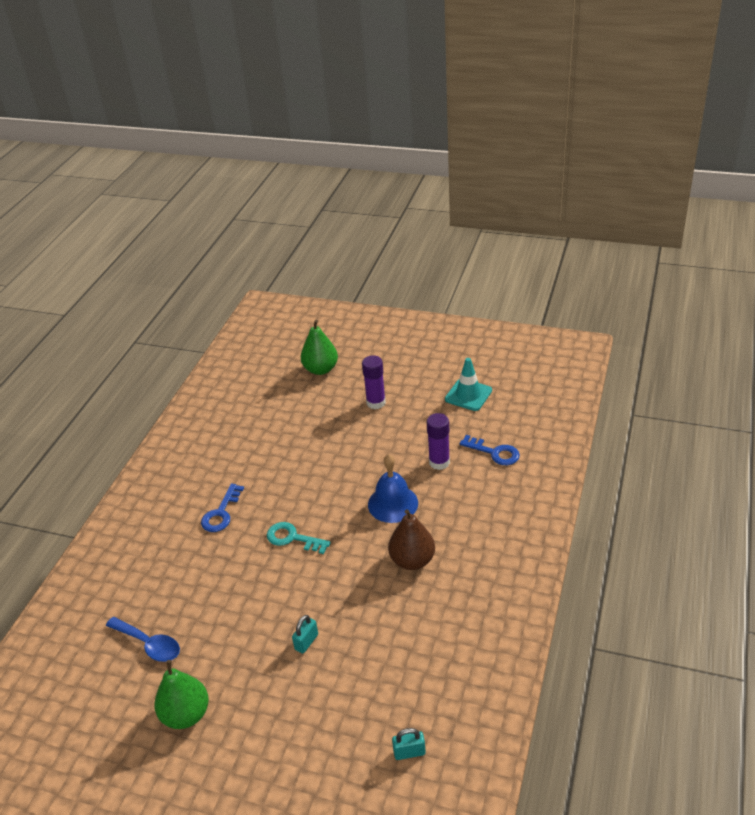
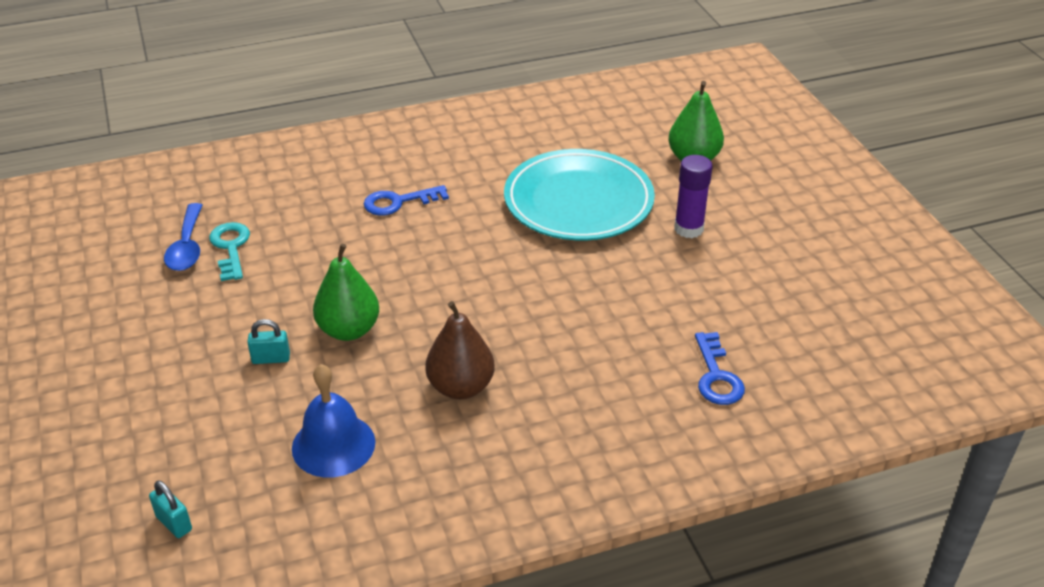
camera: 50 degrees right, 0 degrees up
green pear [154,660,209,729] -> green pear moved to [313,244,379,341]
turquoise key [267,522,331,554] -> turquoise key moved to [209,222,250,281]
blue bell [368,454,418,523] -> blue bell moved to [292,364,376,477]
purple glue stick [427,413,450,470] -> none
turquoise traffic cone [445,358,492,411] -> none
none -> turquoise plate [504,149,655,240]

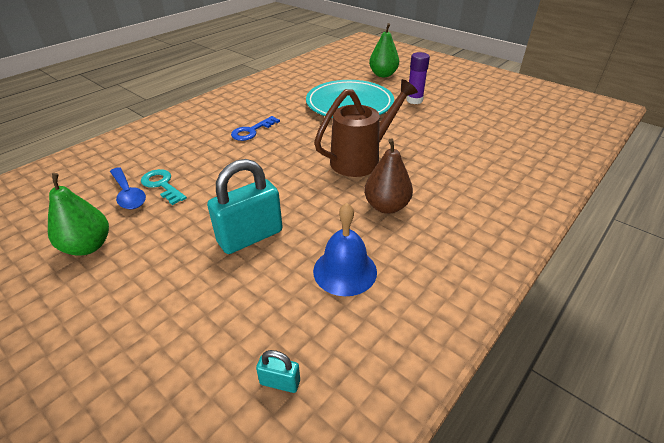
camera: 30 degrees left, 0 degrees up
turquoise padlock [247,319,290,364] -> turquoise padlock [207,159,283,254], size x2.23
green pear [313,244,379,341] -> green pear moved to [48,173,109,256]
blue key [695,332,745,405] -> none
none -> brown watering can [314,79,418,177]

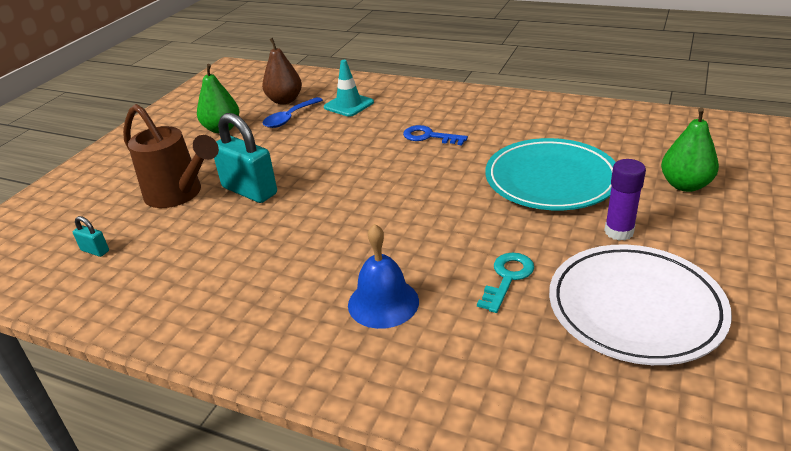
camera: 75 degrees right, 5 degrees down
turquoise key [141,169,187,205] -> turquoise key moved to [477,253,534,313]
turquoise padlock [256,350,300,393] -> turquoise padlock turned 60 degrees counterclockwise [73,216,109,257]
blue bell [313,203,377,296] -> blue bell moved to [348,224,419,329]
brown watering can [314,79,418,177] -> brown watering can moved to [123,104,219,208]
brown pear [364,138,413,214] -> brown pear moved to [262,38,302,105]
none -> turquoise traffic cone [324,60,374,117]
none -> white plate [549,244,732,365]

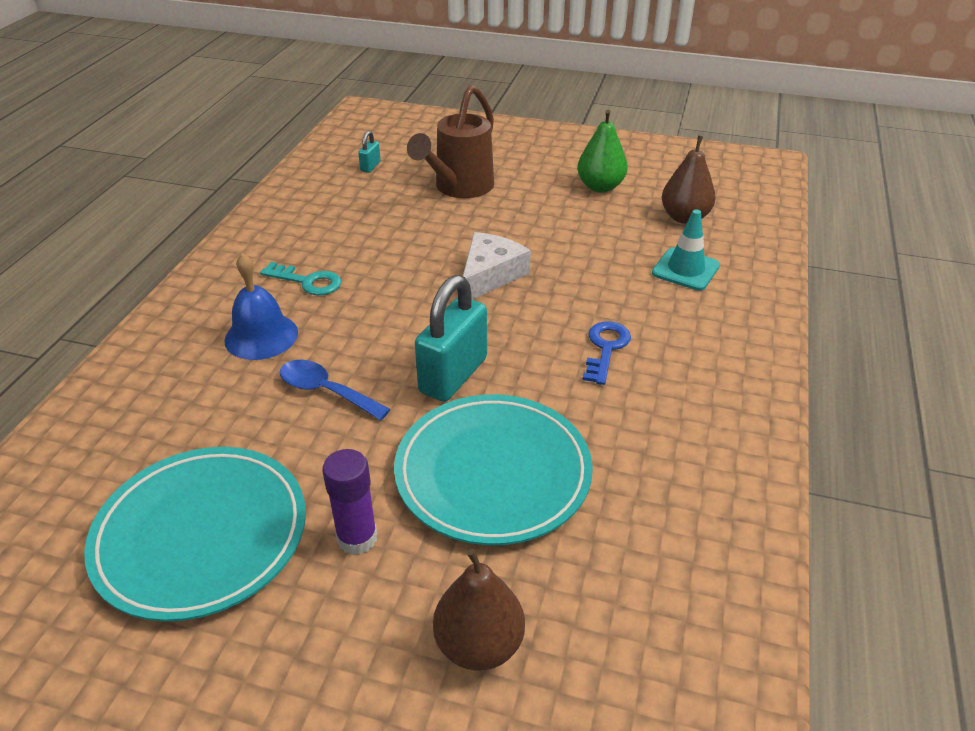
camera: 80 degrees right, 5 degrees up
turquoise padlock [214,113,277,203] -> turquoise padlock moved to [415,275,487,402]
blue spoon [263,97,323,128] -> blue spoon moved to [280,360,391,420]
turquoise key [477,253,534,313] -> turquoise key moved to [260,262,341,295]
white plate [549,244,732,365] -> turquoise plate [84,447,306,622]
green pear [661,108,719,192] -> brown pear [433,549,525,671]
none -> white cheese [463,232,531,300]

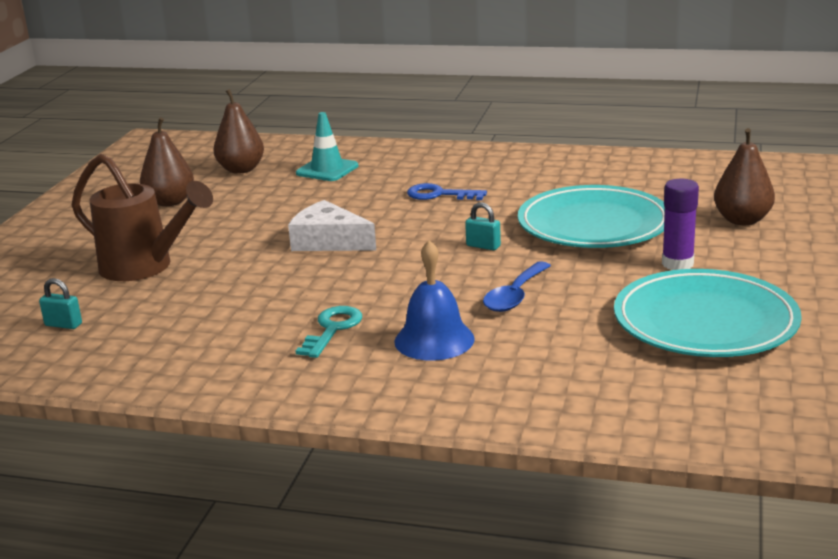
camera: 90 degrees left, 15 degrees down
turquoise padlock [415,275,487,402] -> turquoise padlock [465,202,501,250], size x0.45
green pear [577,110,628,192] -> brown pear [140,118,194,206]

